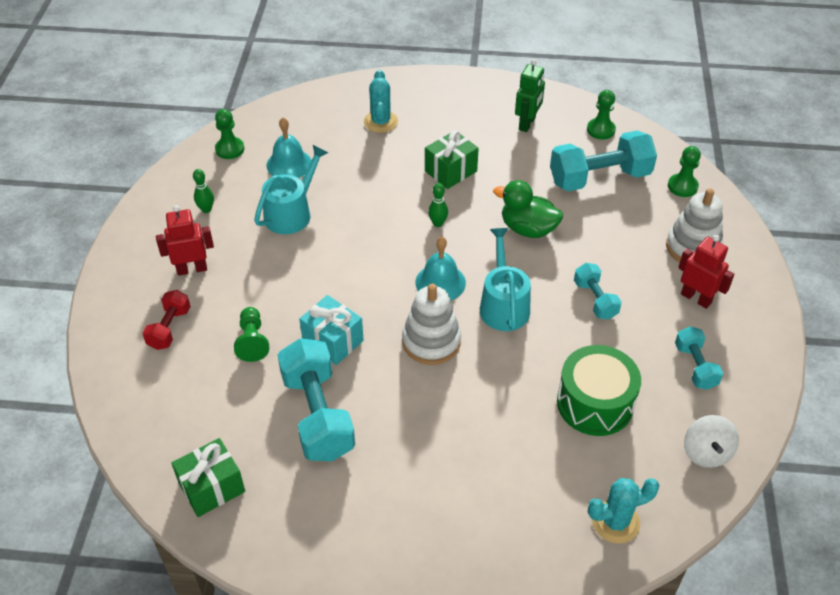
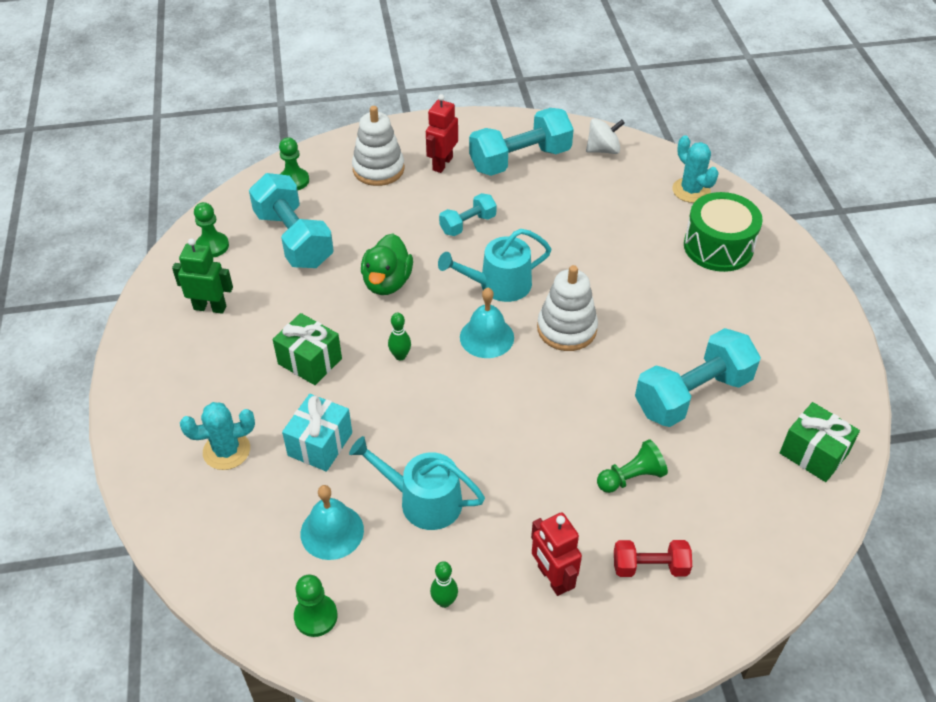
camera: 105 degrees left, 0 degrees up
turquoise gift [299,295,364,365] -> turquoise gift moved to [282,394,352,472]
green drum [557,345,641,436] -> green drum moved to [684,192,763,272]
turquoise dumbbell [675,327,723,390] -> turquoise dumbbell [469,108,574,176], size x1.86

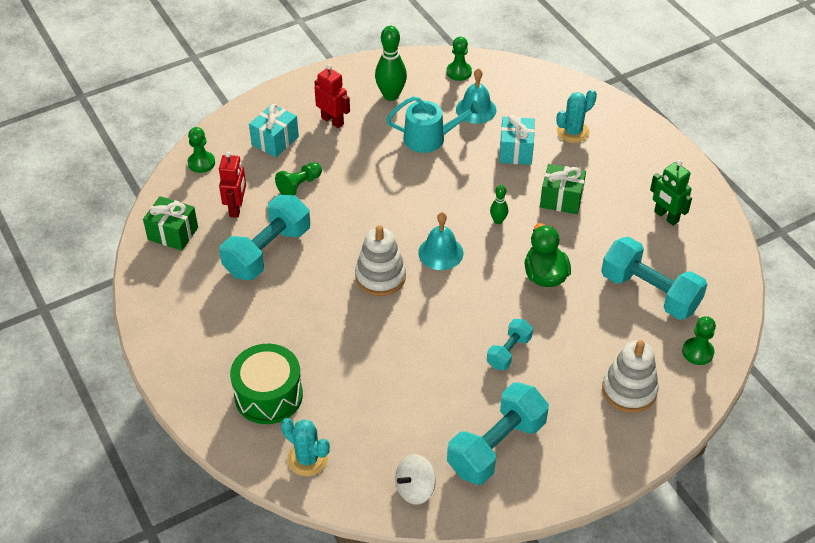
camera: 160 degrees right, 0 degrees up
green robot [172,238,233,314] -> green robot turned 60 degrees clockwise [650,160,692,226]
green pawn [194,202,229,257] -> green pawn moved to [188,127,215,173]
red robot [426,94,458,173] -> red robot moved to [219,152,246,218]
green bowling pin [430,561,458,608] -> green bowling pin [375,26,407,101], size x1.90
turquoise watering can [438,229,551,302] -> none
red dumbbell [614,540,692,577] -> turquoise gift [249,104,299,157]

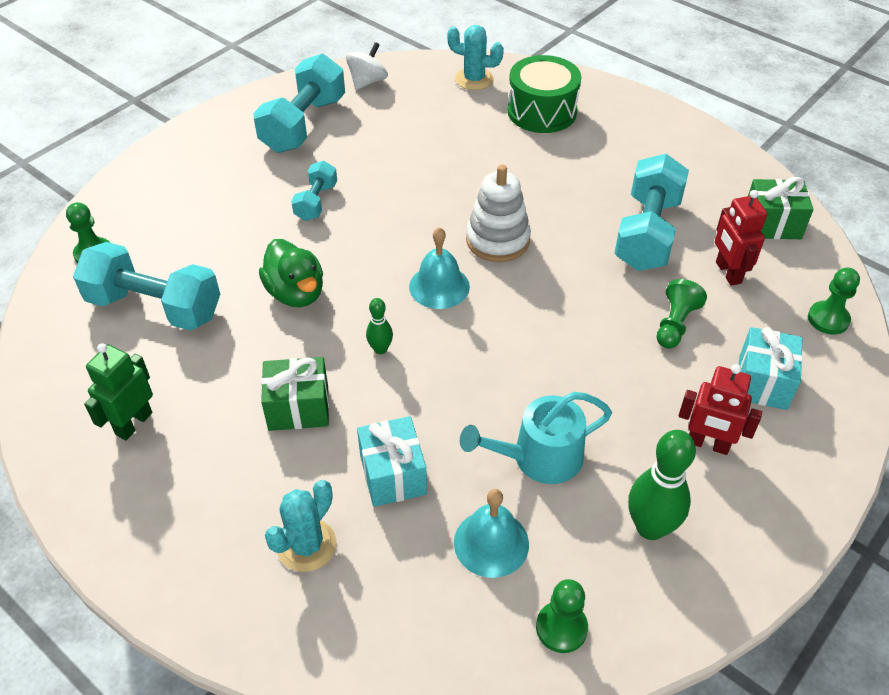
camera: 160 degrees right, 0 degrees up
white stacking toy [602,340,659,413] -> none
green robot [650,160,692,226] -> green robot turned 90 degrees counterclockwise [84,343,153,440]

